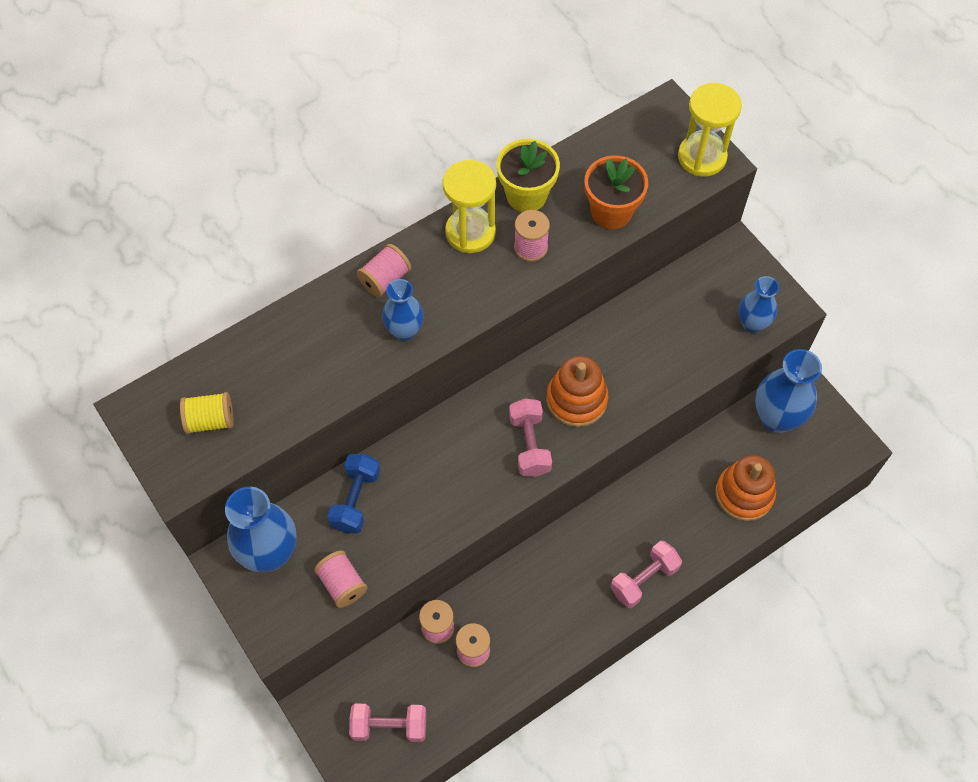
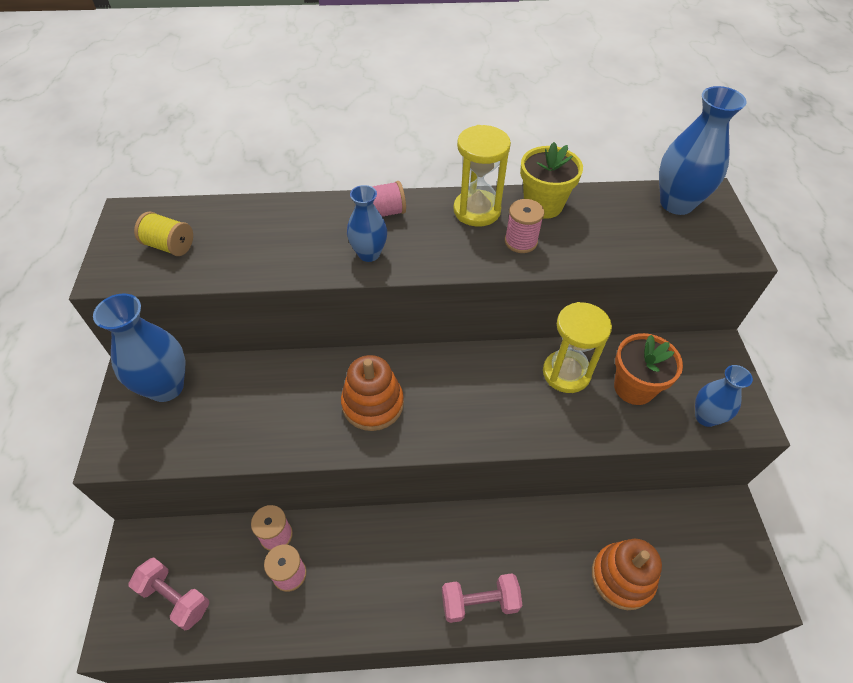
camera: 30 degrees right, 10 degrees down
pink spool [314,551,367,608] -> none
blue dumbbell [327,454,380,533] -> none
pink dumbbell [509,399,552,477] -> none
orange stacking toy [546,356,608,427] -> orange stacking toy moved to [341,355,404,431]
orange flower pot [584,155,648,229] -> orange flower pot moved to [614,333,683,405]
yellow hourglass [678,83,742,177] -> yellow hourglass moved to [543,302,612,393]
blue vase [755,349,822,433] -> blue vase moved to [659,86,747,215]

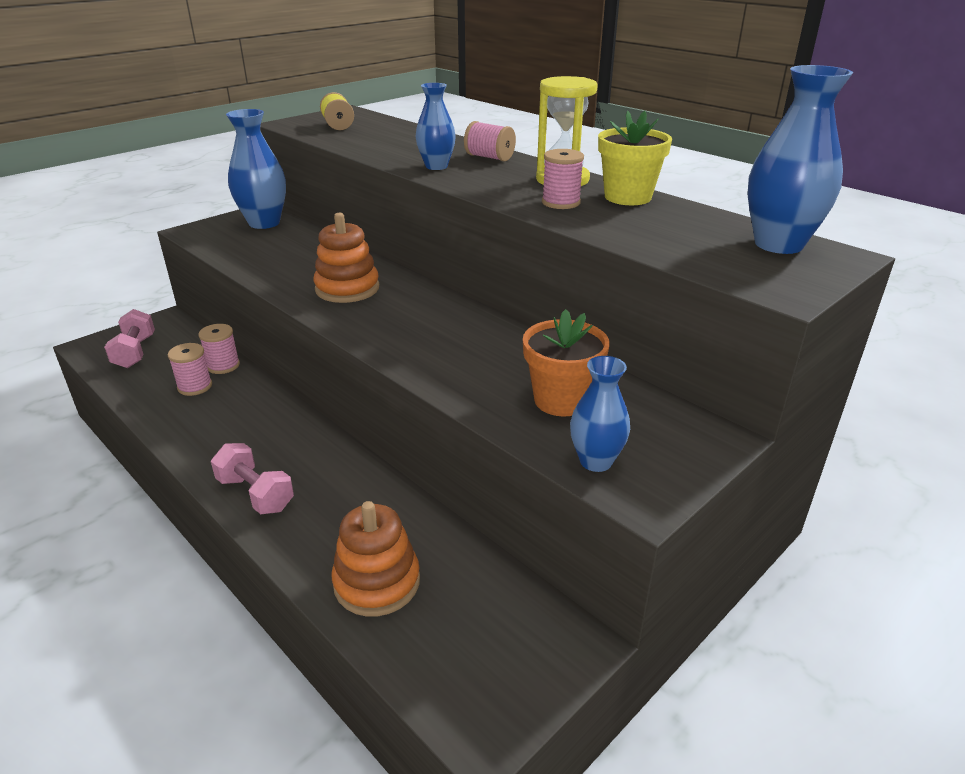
camera: 50 degrees right, 20 degrees down
yellow hourglass [543,302,612,393] -> none

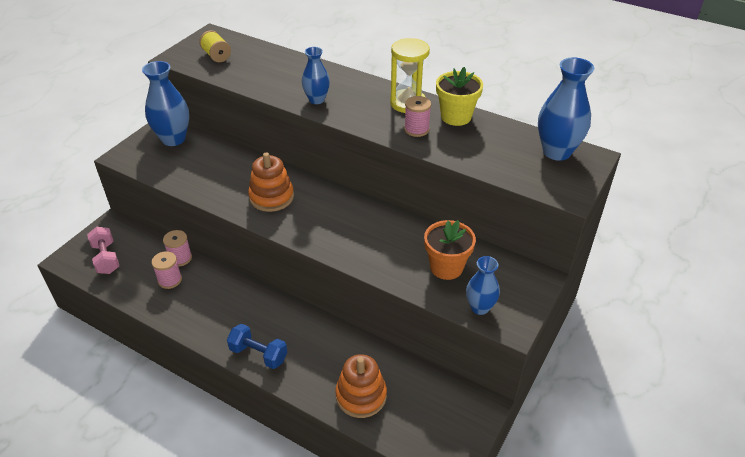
camera: 15 degrees left, 10 degrees up
pink dumbbell [211,443,294,514] -> blue dumbbell [227,324,287,369]
pink spool [464,121,516,161] -> none

